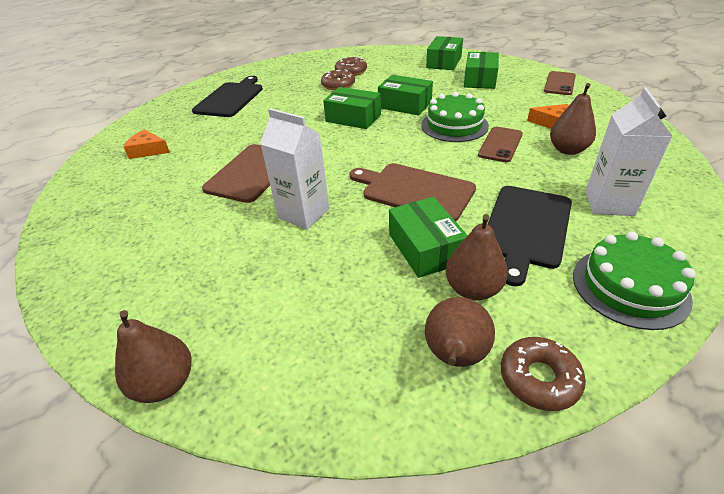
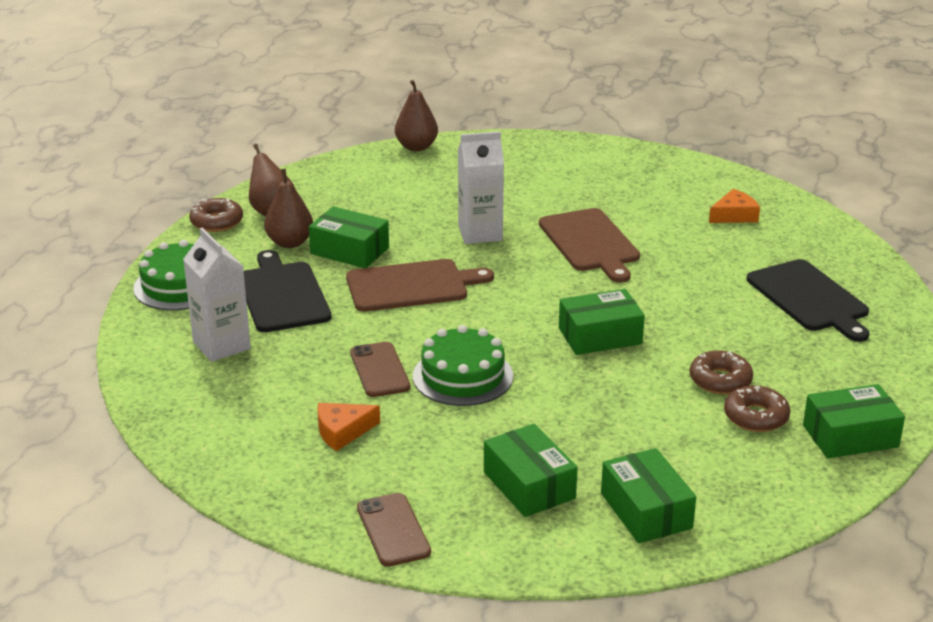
camera: 135 degrees right, 10 degrees down
green box [378,75,433,115] -> green box moved to [803,384,905,458]
brown pear [550,83,596,155] -> none

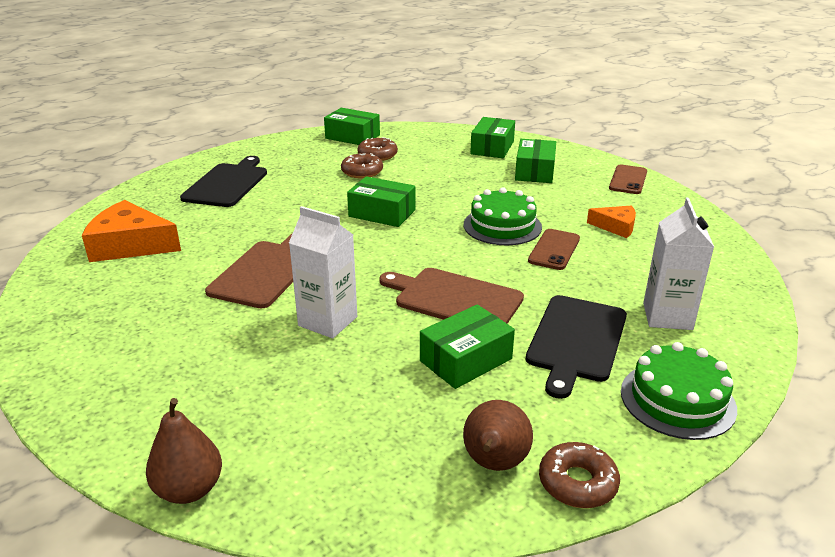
camera: 140 degrees left, 0 degrees up
brown pear [264,168,313,248] -> none
green box [309,206,389,268] -> green box turned 75 degrees clockwise [420,304,515,389]
orange cheese [709,189,760,223] -> orange cheese [82,200,181,262], size x1.79

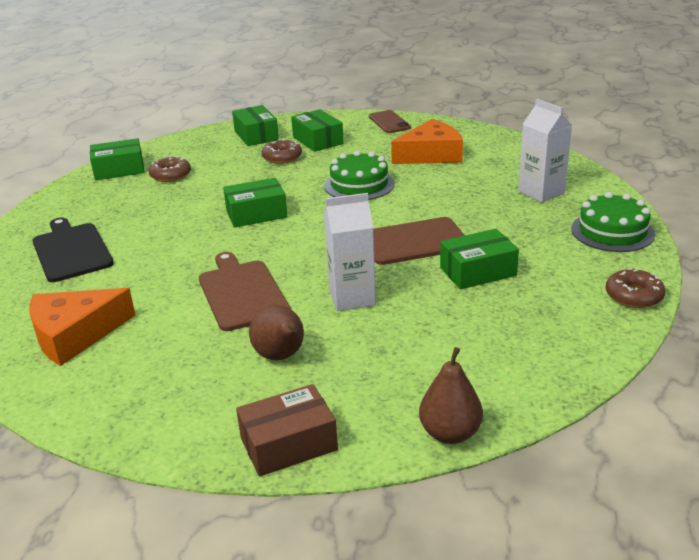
camera: 40 degrees left, 0 degrees up
brown donut [341,153,383,178] -> brown donut moved to [261,139,302,164]
green box [420,304,515,389] -> green box turned 60 degrees clockwise [440,229,519,289]
brown pear [463,400,533,471] -> brown pear moved to [249,305,304,360]
black cutting board [526,295,627,399] -> none
brown phone [528,229,580,270] -> none
orange cheese [587,205,636,238] -> orange cheese [391,119,463,164], size x1.79
none -> brown box [236,384,338,477]

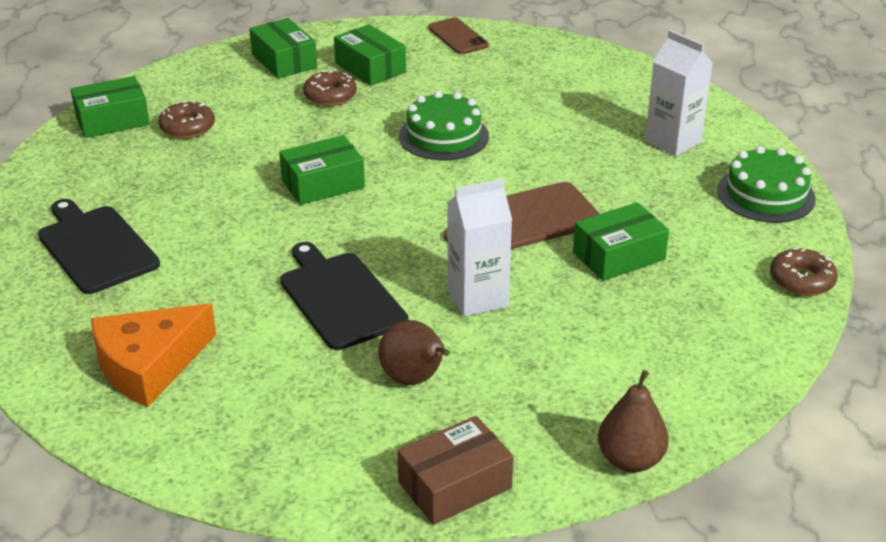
camera: 10 degrees left, 5 degrees up
brown cutting board [199,252,290,331] -> black cutting board [280,242,409,350]
orange cheese [391,119,463,164] -> none

